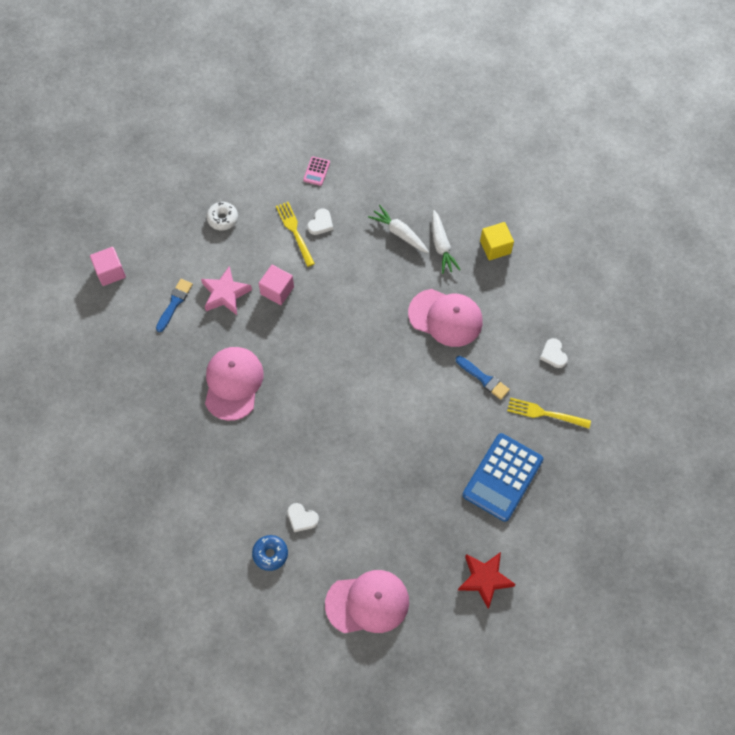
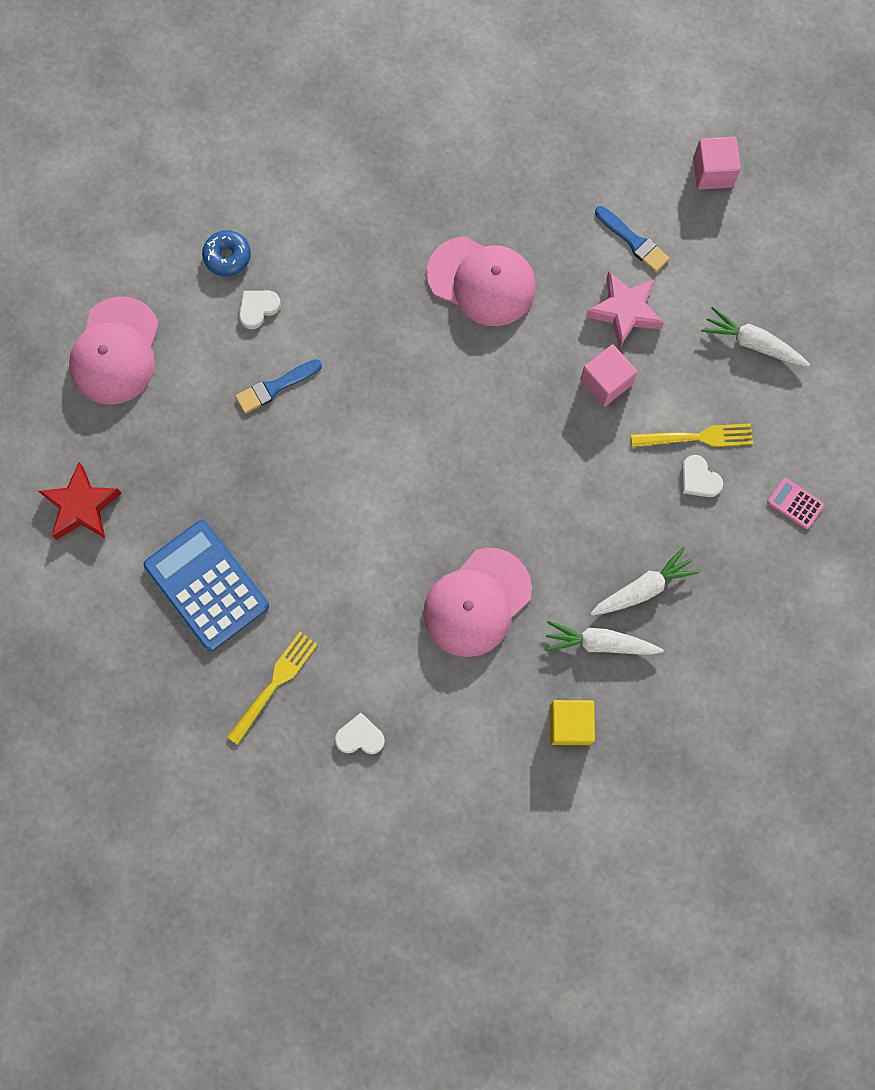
camera: 110 degrees right, 10 degrees up
white donut [207,202,238,230] -> white carrot [701,307,810,366]
blue brush [456,356,510,400] -> blue brush moved to [235,359,322,414]

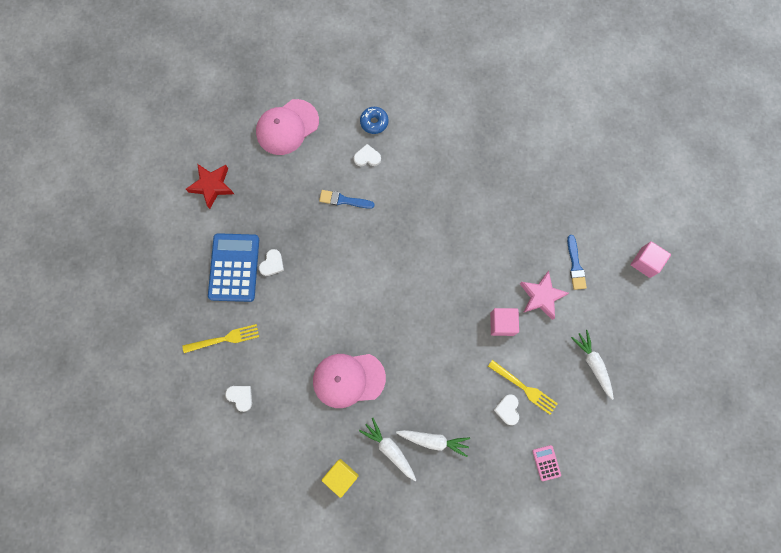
camera: 40 degrees right, 0 degrees up
pink cap [427,236,536,326] -> none
none -> white heart [259,249,284,276]

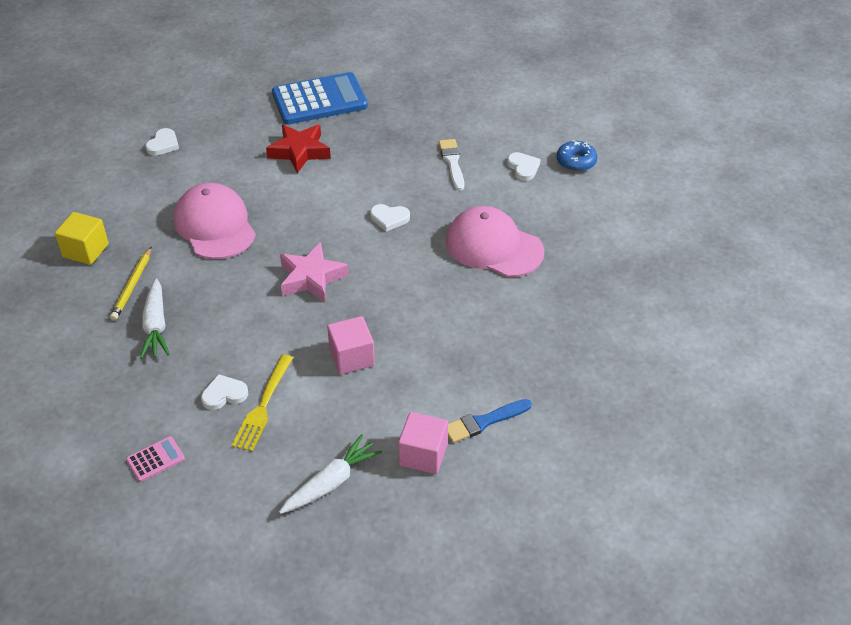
camera: 70 degrees right, 30 degrees down
yellow fork [182,324,259,353] -> none
red star [186,164,234,209] -> red star moved to [266,125,331,173]
pink cap [256,99,319,155] -> pink cap moved to [446,206,544,277]
white heart [259,249,284,276] -> white heart moved to [370,204,410,232]
blue brush [319,190,375,209] -> white brush [439,139,464,191]
white carrot [359,418,416,481] -> yellow pencil [110,247,151,320]
pink star [520,271,569,320] -> pink star moved to [280,242,349,302]
pink cube [631,241,671,278] -> pink cube moved to [398,412,448,474]

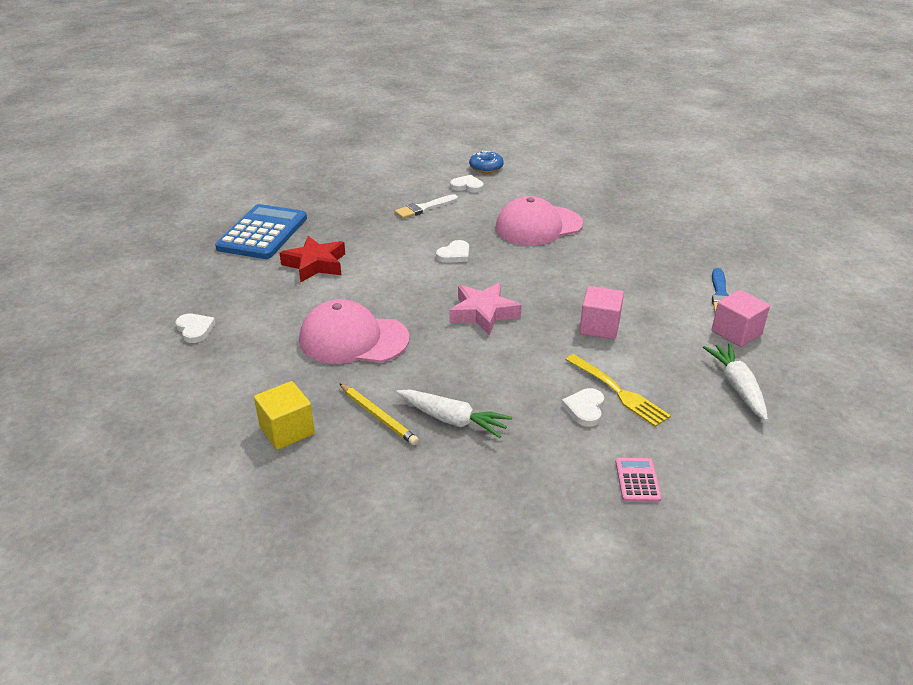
camera: 55 degrees left, 10 degrees down
white brush [439,139,464,191] -> white brush turned 60 degrees counterclockwise [395,194,458,219]

